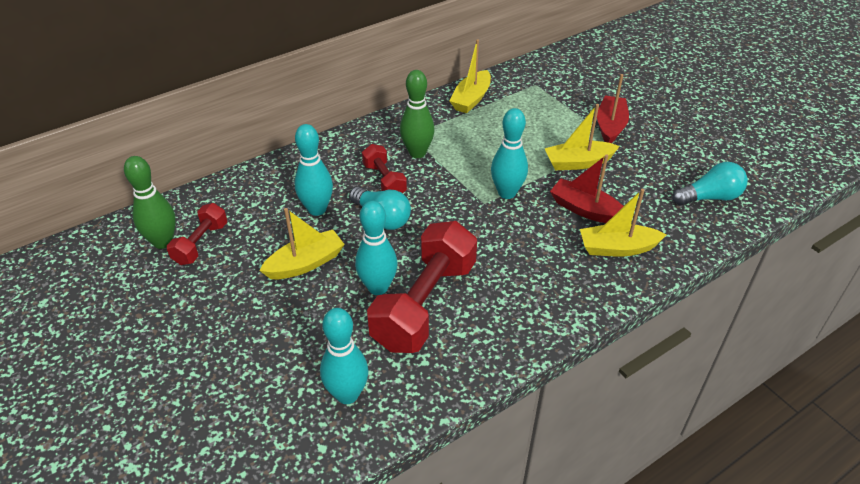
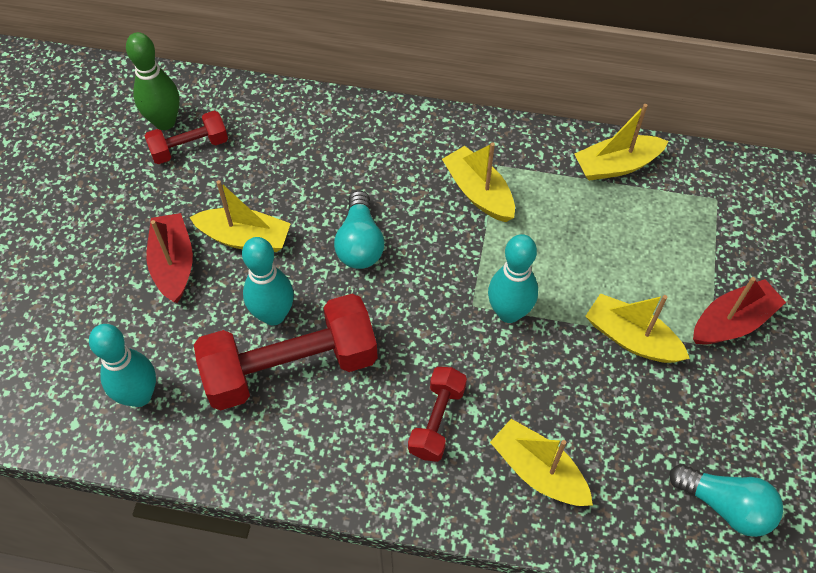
camera: 45 degrees right, 15 degrees up
turquoise bowling pin [294,124,333,216] -> none
red dumbbell [362,144,407,193] -> red dumbbell moved to [408,367,467,462]
green bowling pin [400,70,435,158] -> yellow boat [442,143,515,222]
red boat [550,154,624,223] -> red boat moved to [146,213,193,303]

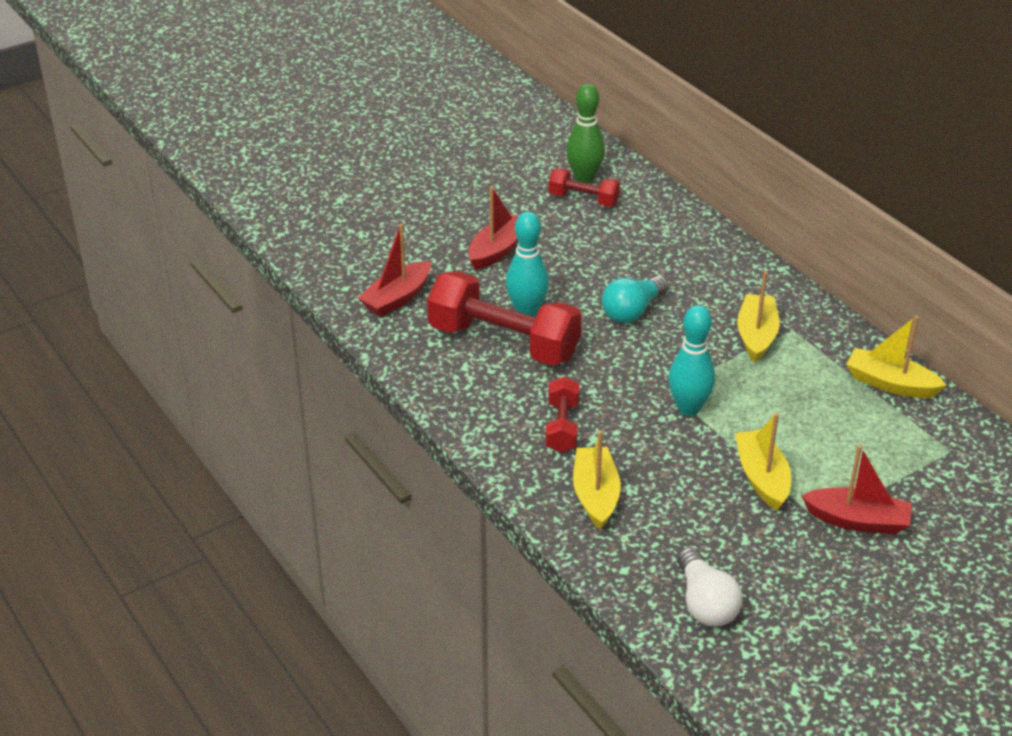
camera: 45 degrees right, 20 degrees down
turquoise bowling pin [89,324,156,407] -> red boat [358,224,431,317]
yellow boat [190,180,291,252] -> none
red dumbbell [408,367,467,462] -> red dumbbell turned 60 degrees counterclockwise [545,376,580,453]
turquoise light bulb [669,464,783,537] -> white light bulb [677,547,743,627]

